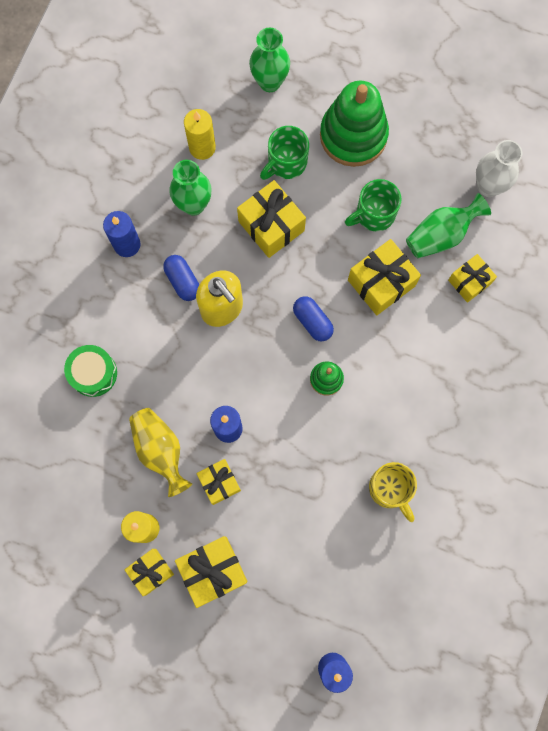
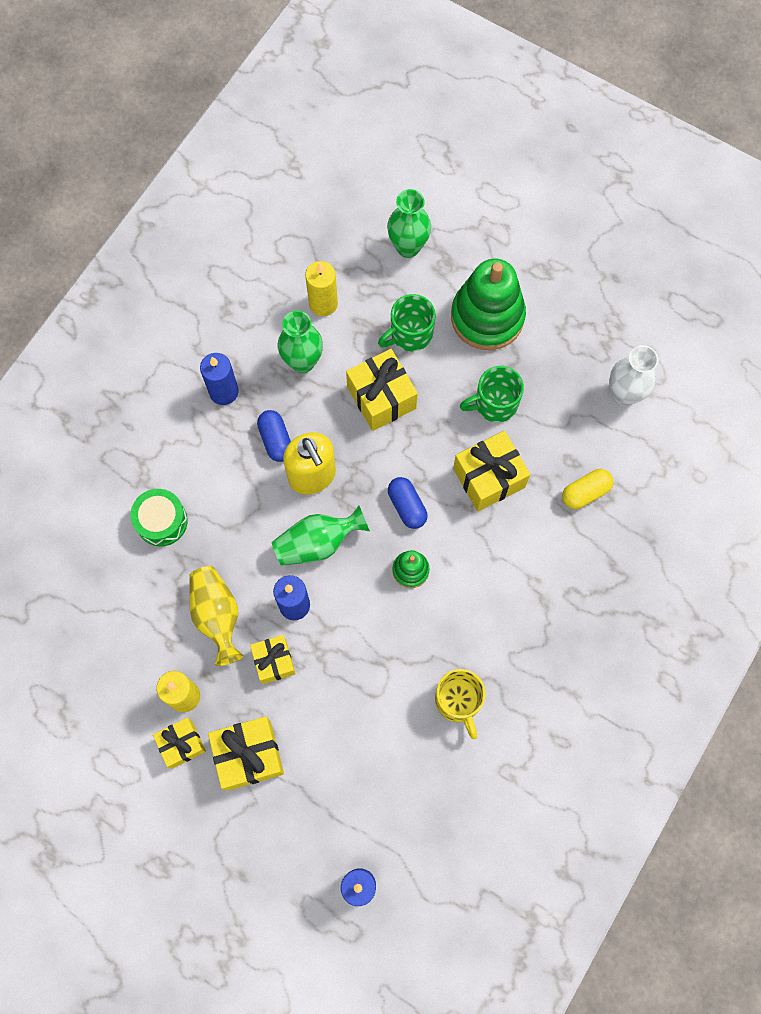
camera: 10 degrees right, 5 degrees down
green vase [406,193,491,258] -> green vase moved to [272,506,370,566]
yellow gift [448,254,497,303] -> yellow capsule [562,469,614,509]

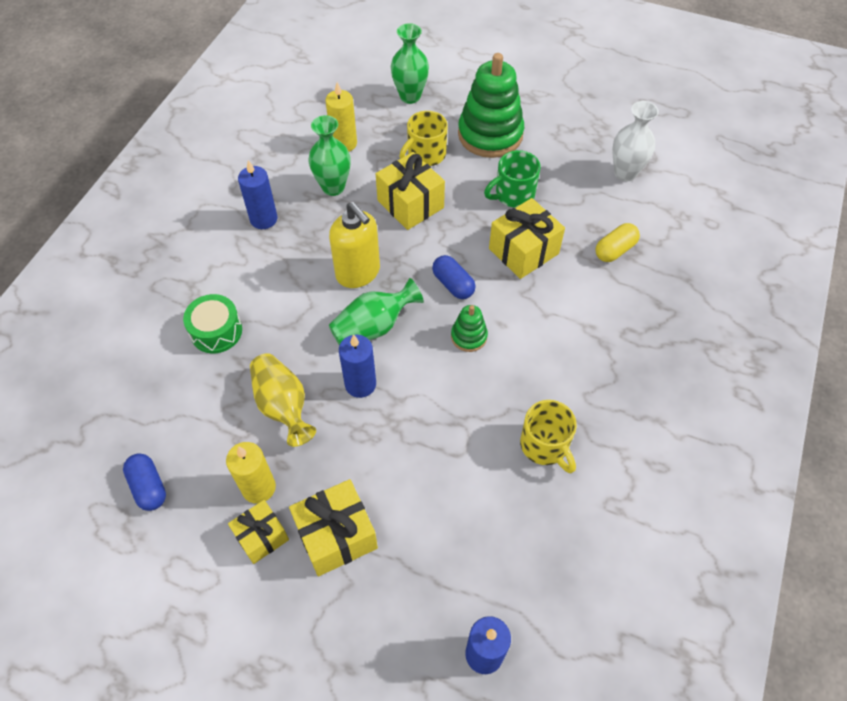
camera: 10 degrees left, 15 degrees down
yellow gift [250,635,296,684] -> none
blue capsule [257,410,291,462] -> blue capsule moved to [123,453,166,511]
green mug [378,294,435,351] -> yellow mug [400,111,448,166]

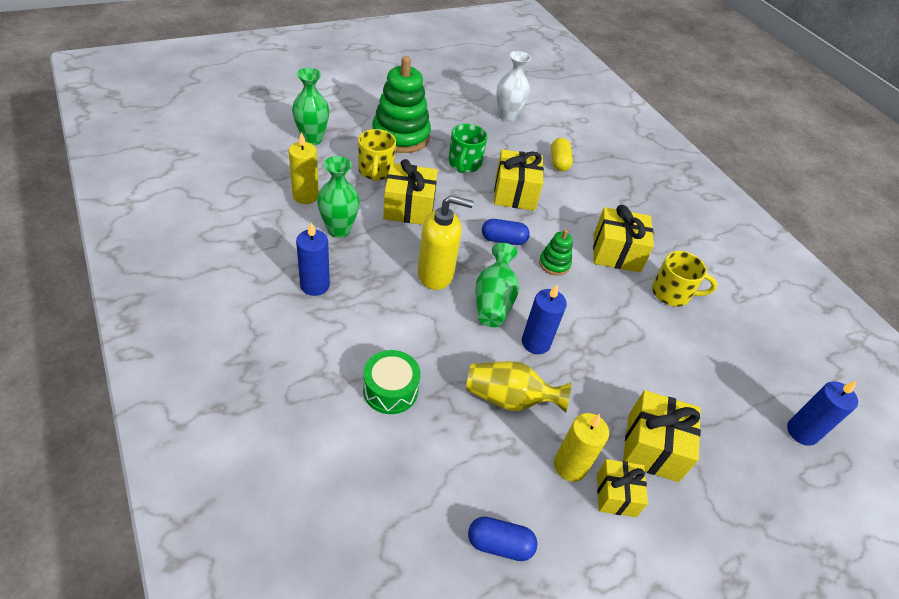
camera: 55 degrees left, 10 degrees down
none -> yellow gift [593,205,654,272]

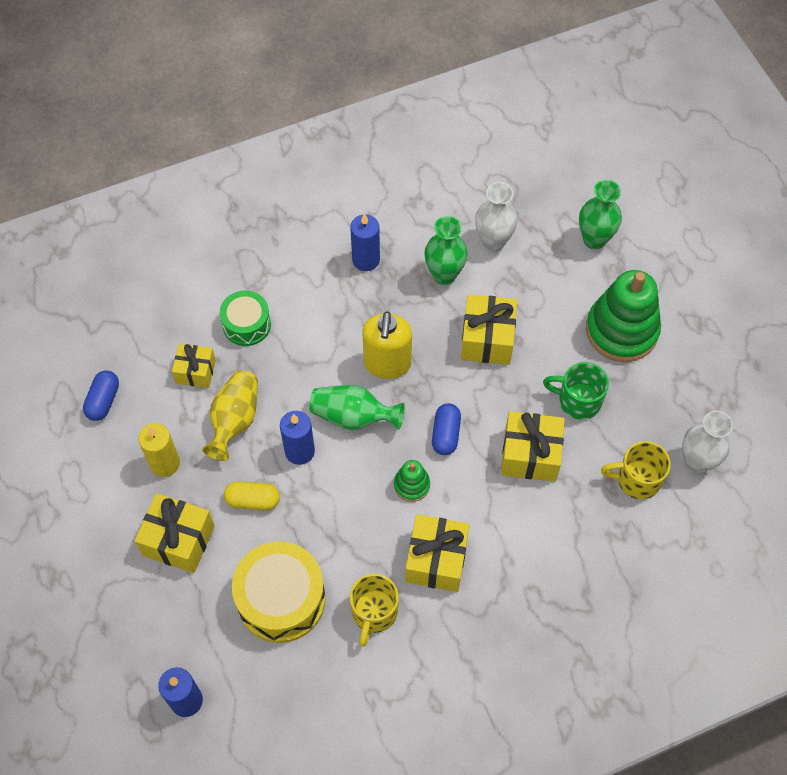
camera: 100 degrees right, 15 degrees up
yellow candle [289,132,319,204] -> white vase [475,182,518,252]
yellow mug [358,129,396,182] -> yellow mug moved to [601,441,671,500]
yellow capsule [551,138,573,171] -> yellow capsule moved to [224,481,280,510]
yellow gift [597,459,648,517] -> yellow gift moved to [172,344,216,388]
none -> yellow drum [232,541,326,643]

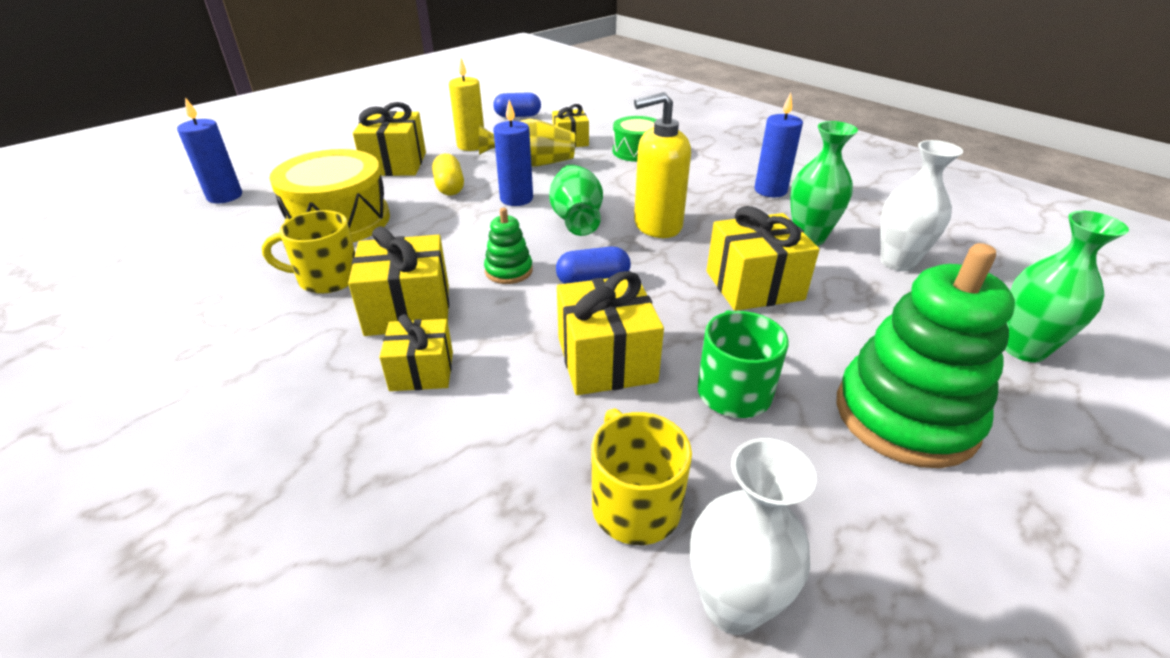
camera: 70 degrees right, 25 degrees down
none -> yellow gift [379,314,453,391]

